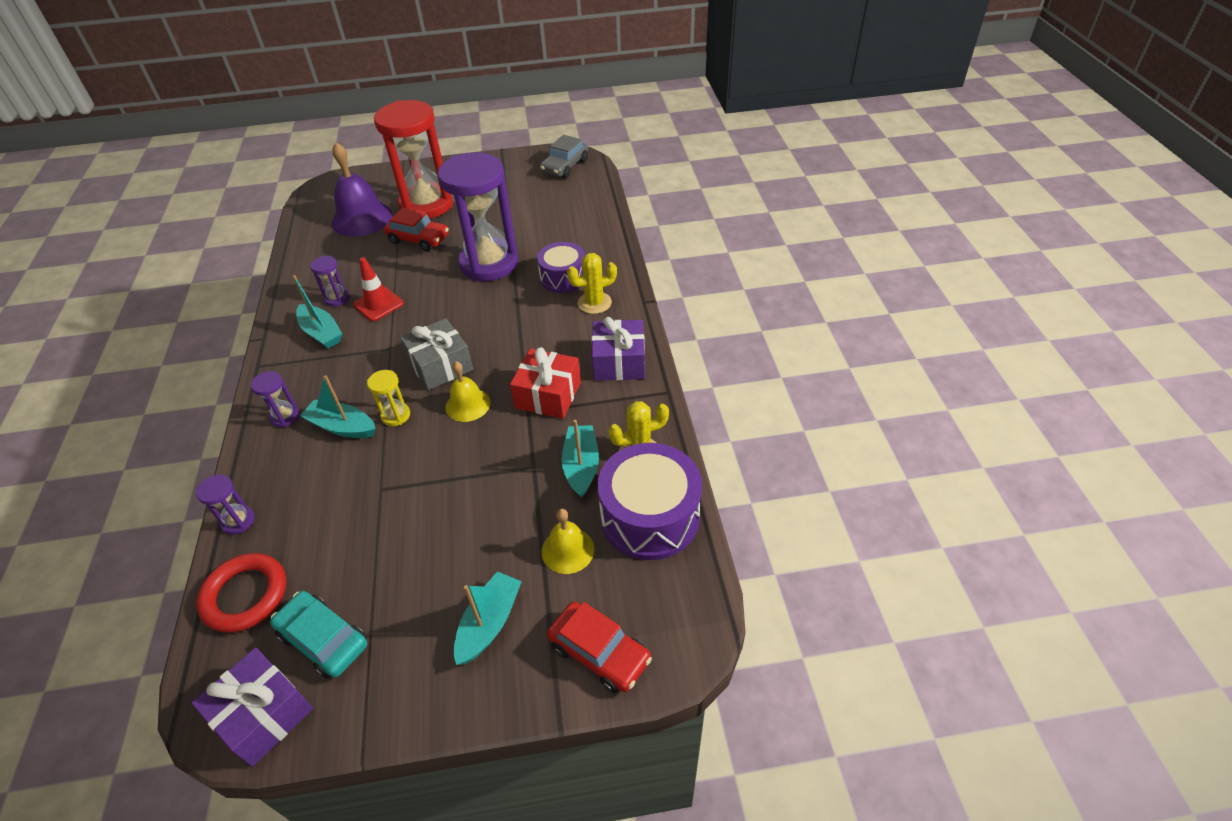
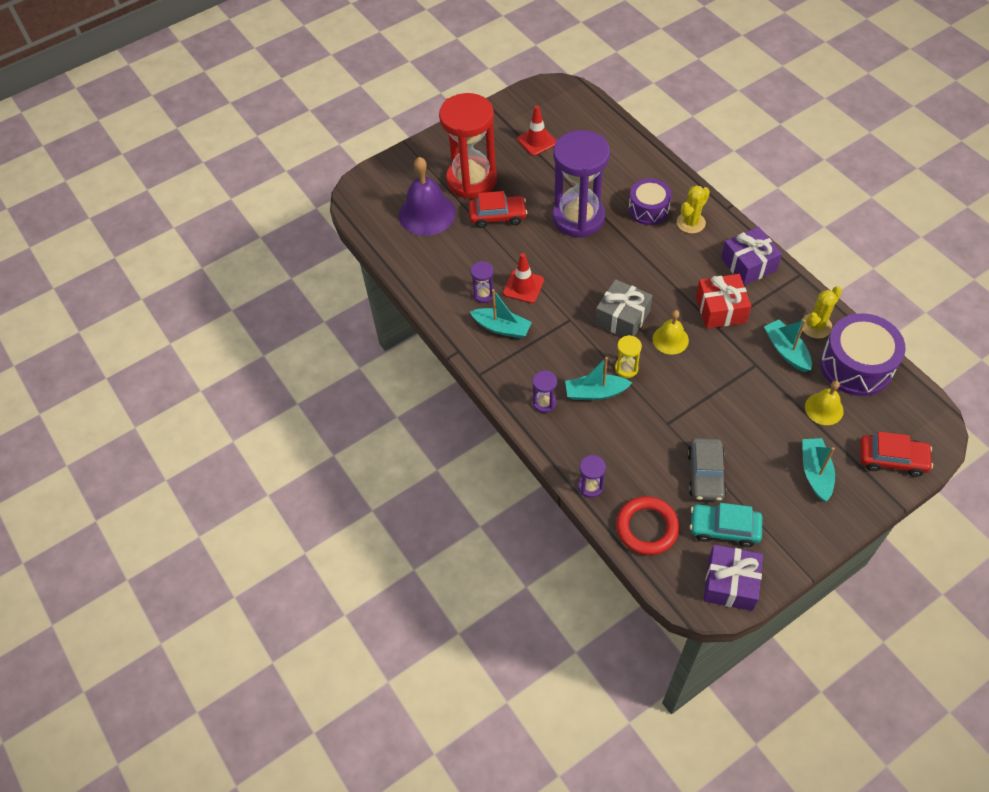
camera: 25 degrees left, 10 degrees up
grey car [540,135,588,178] -> grey car moved to [687,438,727,501]
none -> red traffic cone [517,106,556,156]

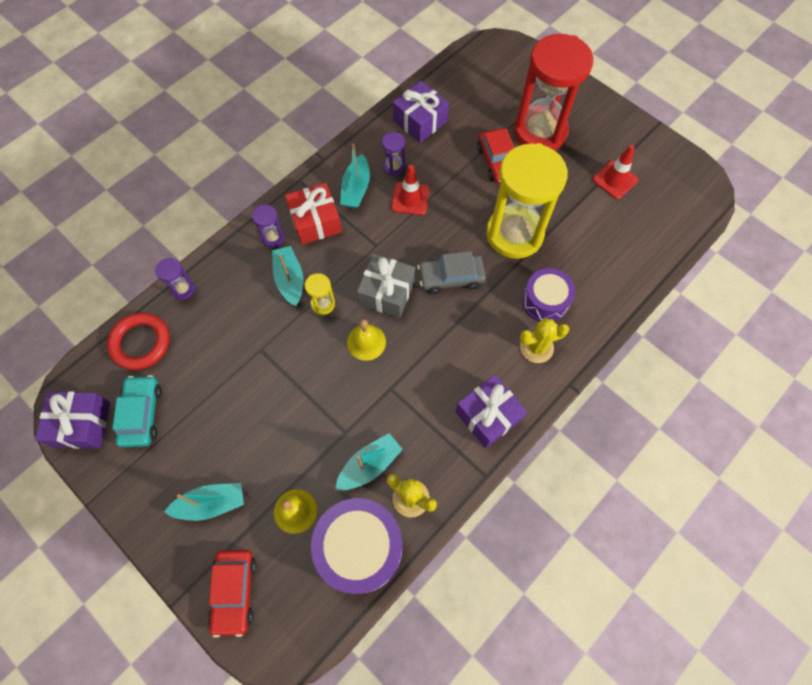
camera: 75 degrees right, 10 degrees up
purple bell [399,157,456,236] -> none
purple hourglass [553,130,610,238] -> yellow hourglass [486,143,568,259]
yellow cactus [677,185,710,234] -> yellow cactus turned 45 degrees counterclockwise [520,318,569,363]
grey car [687,438,727,501] -> grey car moved to [417,251,486,294]
red gift [696,274,751,329] -> red gift moved to [285,183,342,245]
none -> purple gift [393,81,449,143]

